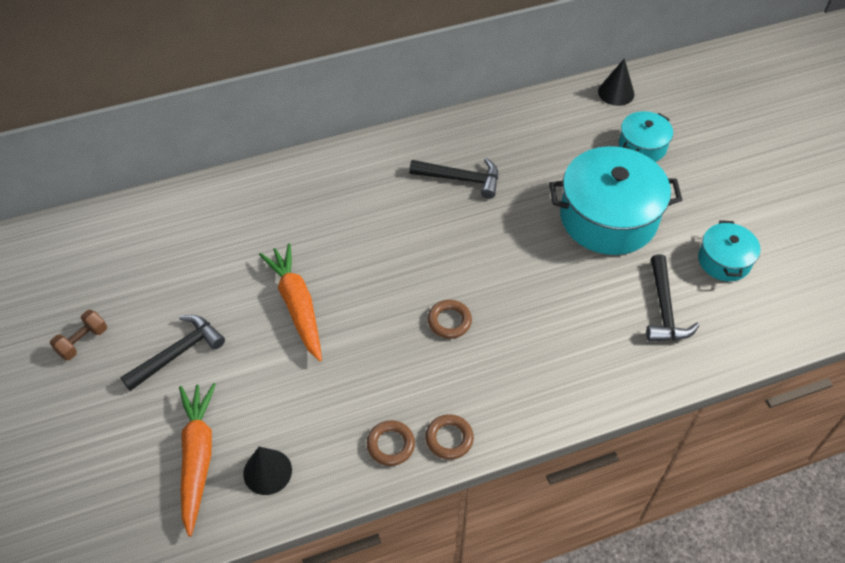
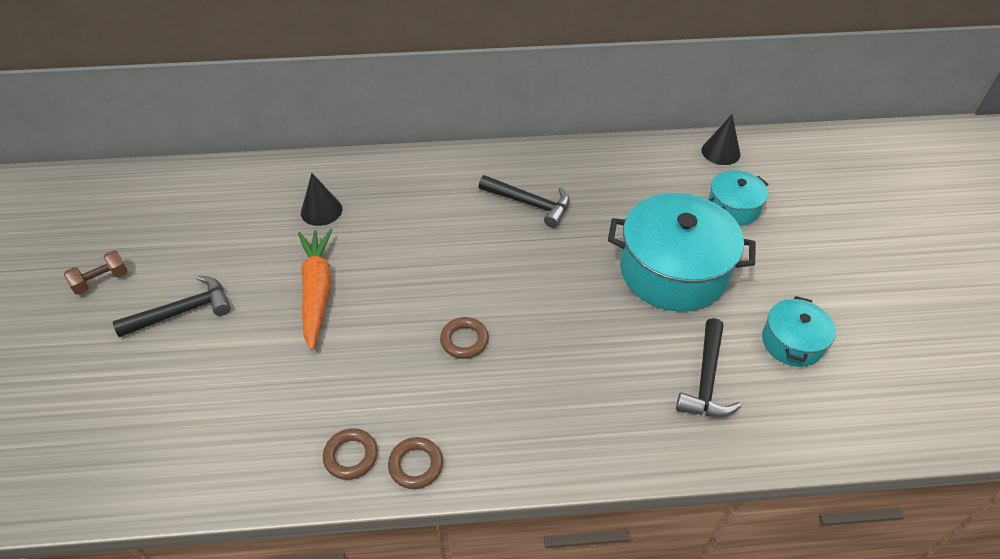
camera: 15 degrees right, 5 degrees down
orange carrot [179,383,216,537] -> none
black cone [243,447,292,495] -> black cone moved to [301,173,342,226]

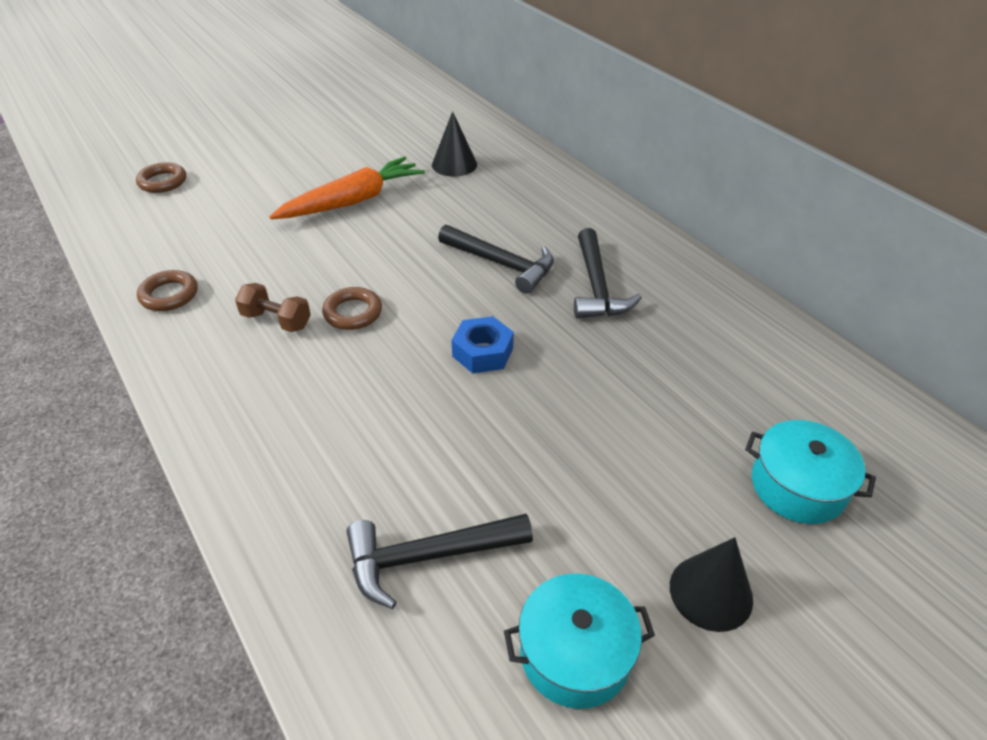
camera: 60 degrees right, 5 degrees down
brown dumbbell [64,250,128,295] -> brown dumbbell moved to [235,283,311,332]
black hammer [113,275,231,337] -> black hammer moved to [438,225,554,294]
brown ring [388,437,443,489] -> brown ring moved to [136,162,186,193]
turquoise pot [608,193,756,312] -> none
black cone [701,114,740,165] -> black cone moved to [670,537,753,632]
none -> blue nut [452,316,514,373]

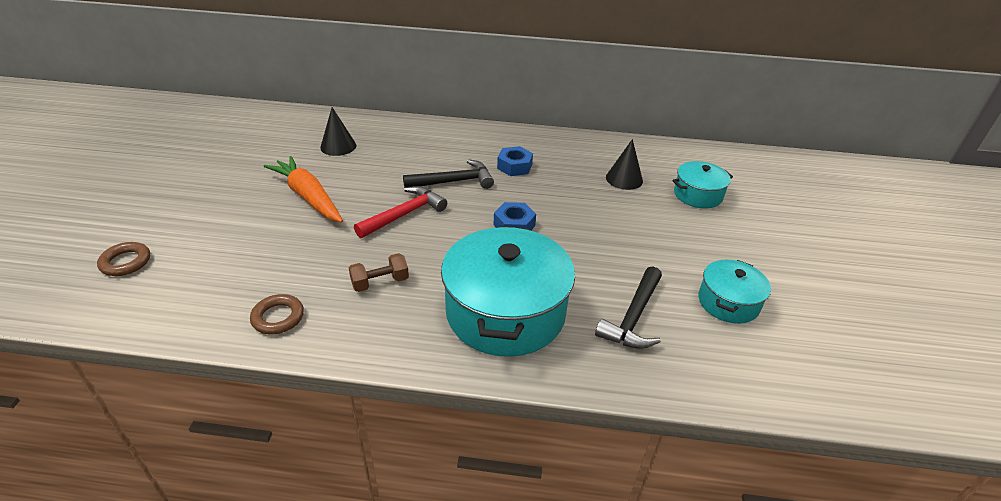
camera: 50 degrees left, 5 degrees down
orange carrot [269,156,425,219] -> orange carrot turned 45 degrees counterclockwise [264,156,343,223]
brown ring [322,287,382,330] -> none
black hammer [574,228,642,318] -> blue nut [497,146,533,176]
black cone [670,537,753,632] -> black cone moved to [606,139,643,190]
none -> red hammer [354,186,447,238]
none -> turquoise pot [441,225,575,357]

